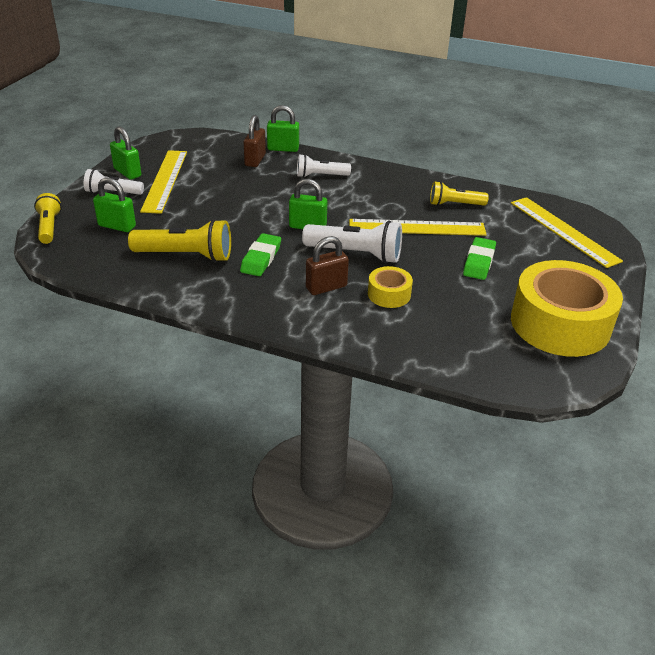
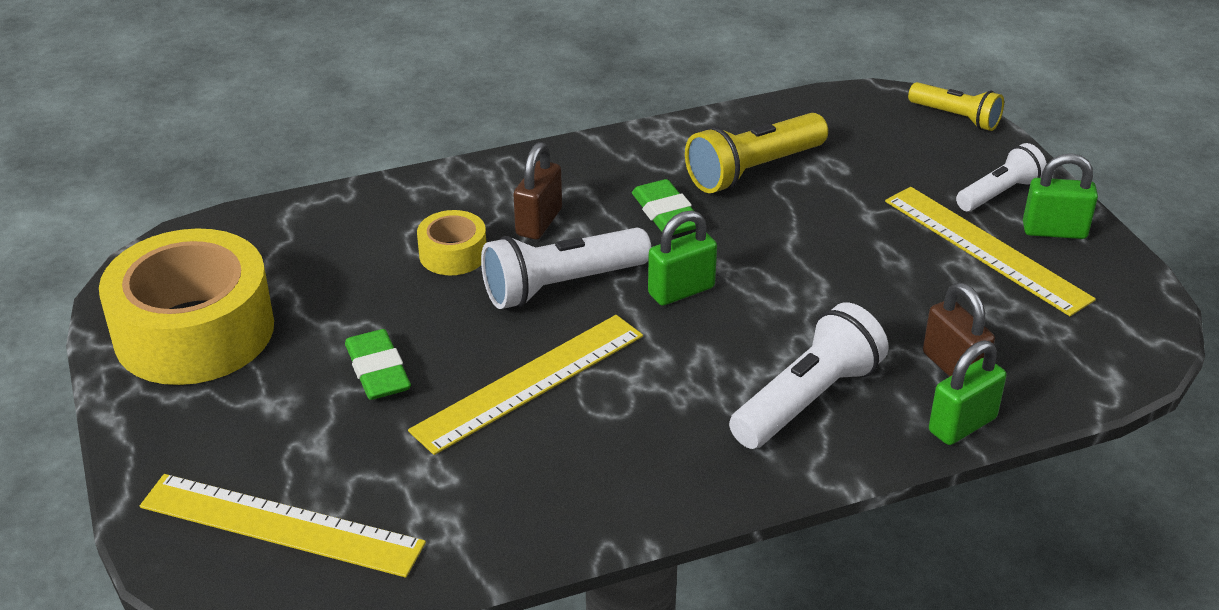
camera: 140 degrees right, 0 degrees up
green padlock [93,177,136,232] -> none
white flashlight [297,154,351,178] -> white flashlight [729,302,889,449], size x1.56
yellow flashlight [430,181,489,206] -> none

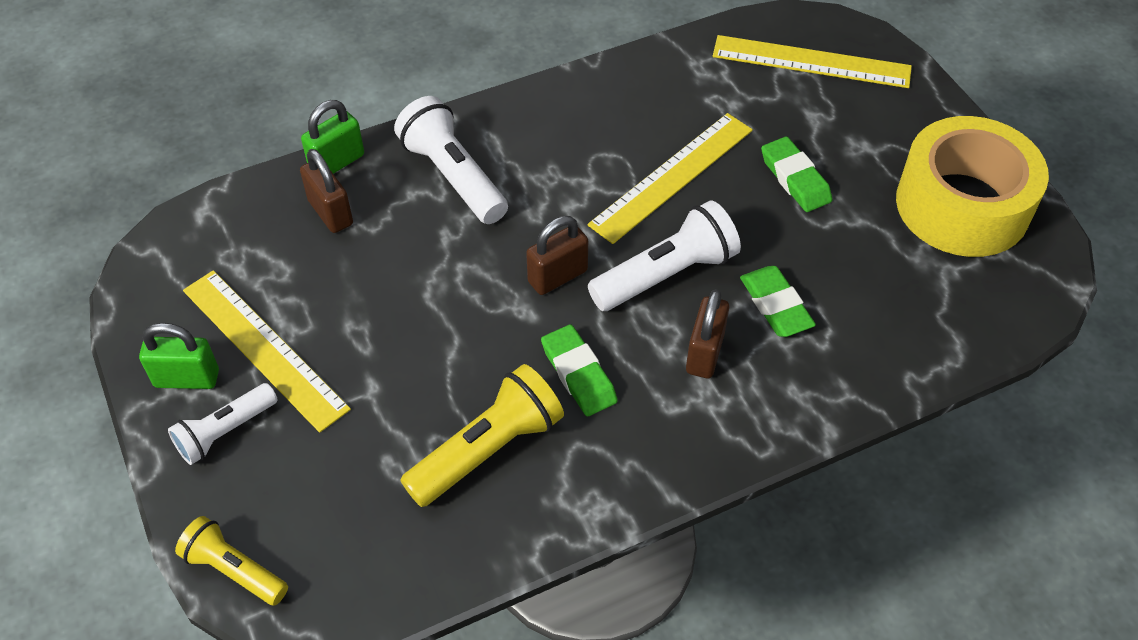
camera: 175 degrees right, 15 degrees up
yellow tape [417,210,486,275] -> green eraser [740,266,816,337]
green padlock [648,210,717,306] -> brown padlock [526,216,588,295]
white flashlight [729,302,889,449] -> white flashlight turned 105 degrees clockwise [394,96,508,224]

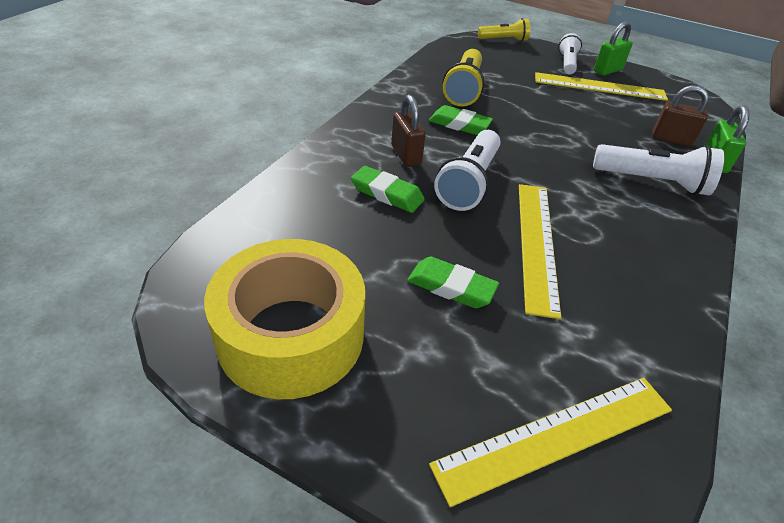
camera: 140 degrees right, 10 degrees down
brown padlock [526,216,588,295] -> none

